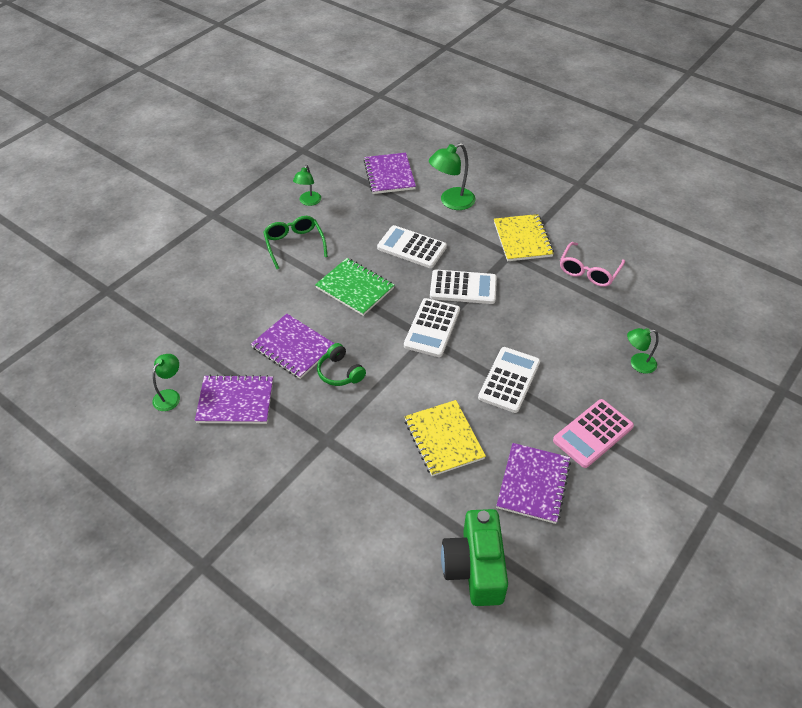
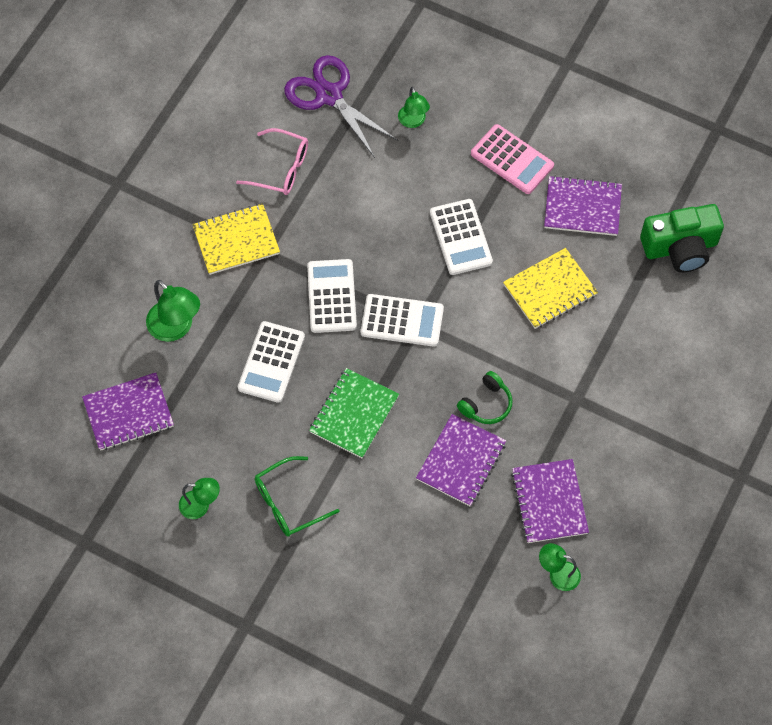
camera: 100 degrees left, 15 degrees up
white calculator [478,347,540,413] -> white calculator turned 120 degrees counterclockwise [430,199,493,275]
none -> purple scissors [284,55,398,158]

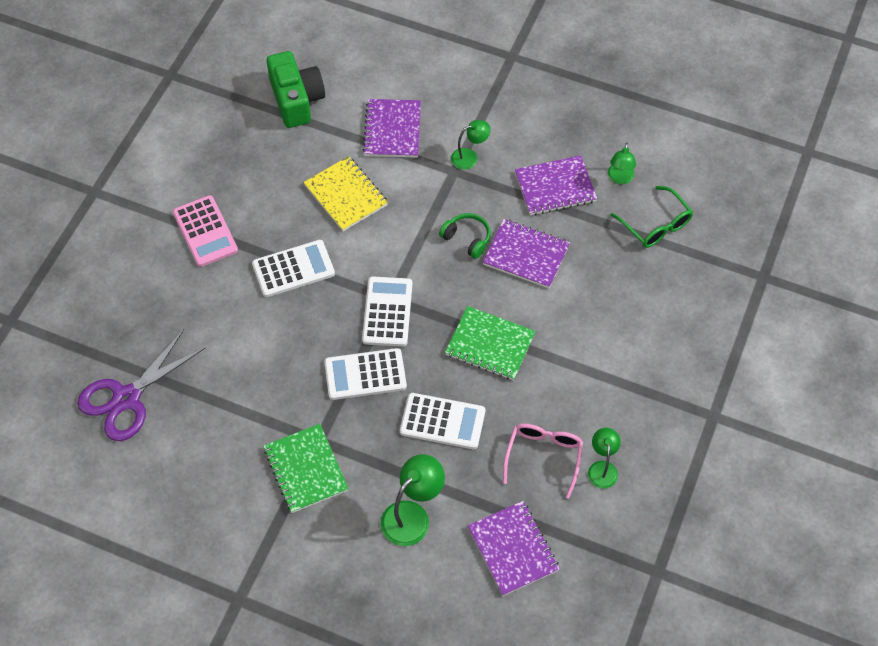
camera: 95 degrees left, 5 degrees down
yellow notebook [192,204,280,275] -> green notebook [264,424,349,513]
pink glasses [236,128,308,195] -> pink glasses moved to [503,424,583,499]
green glasses [255,456,340,537] -> green glasses moved to [611,186,693,248]
green lamp [398,87,430,128] -> green lamp moved to [451,120,491,170]
pink calculator [471,124,554,194] -> pink calculator turned 120 degrees clockwise [173,195,238,267]
purple notebook [544,175,622,236] -> purple notebook moved to [363,99,421,158]

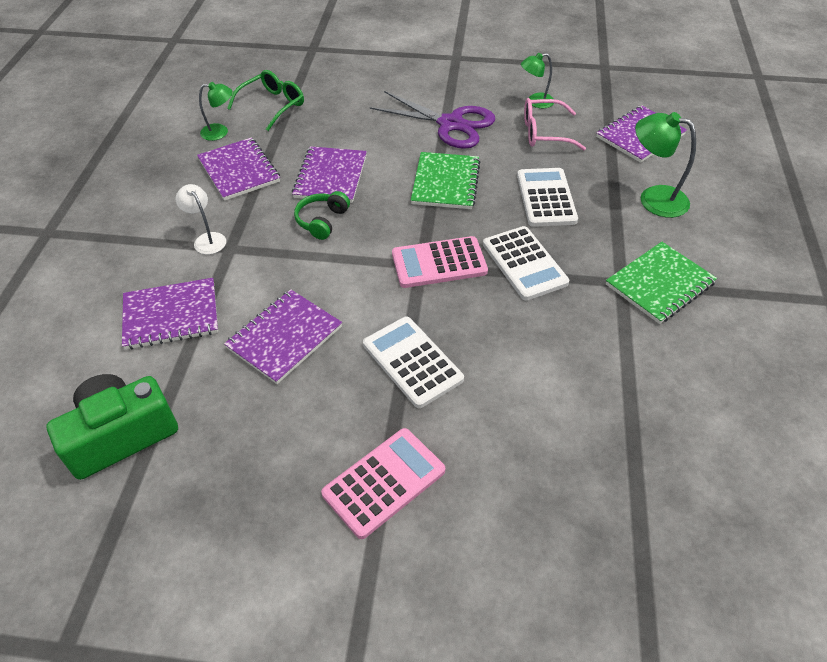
camera: 105 degrees left, 10 degrees down
purple scissors [77,329,206,441] -> purple scissors moved to [370,91,495,149]
yellow notebook [303,156,388,231] -> purple notebook [224,289,342,384]
white calculator [362,276,412,347] -> pink calculator [392,236,488,288]
green lamp [451,120,491,170] -> white lamp [176,184,226,254]

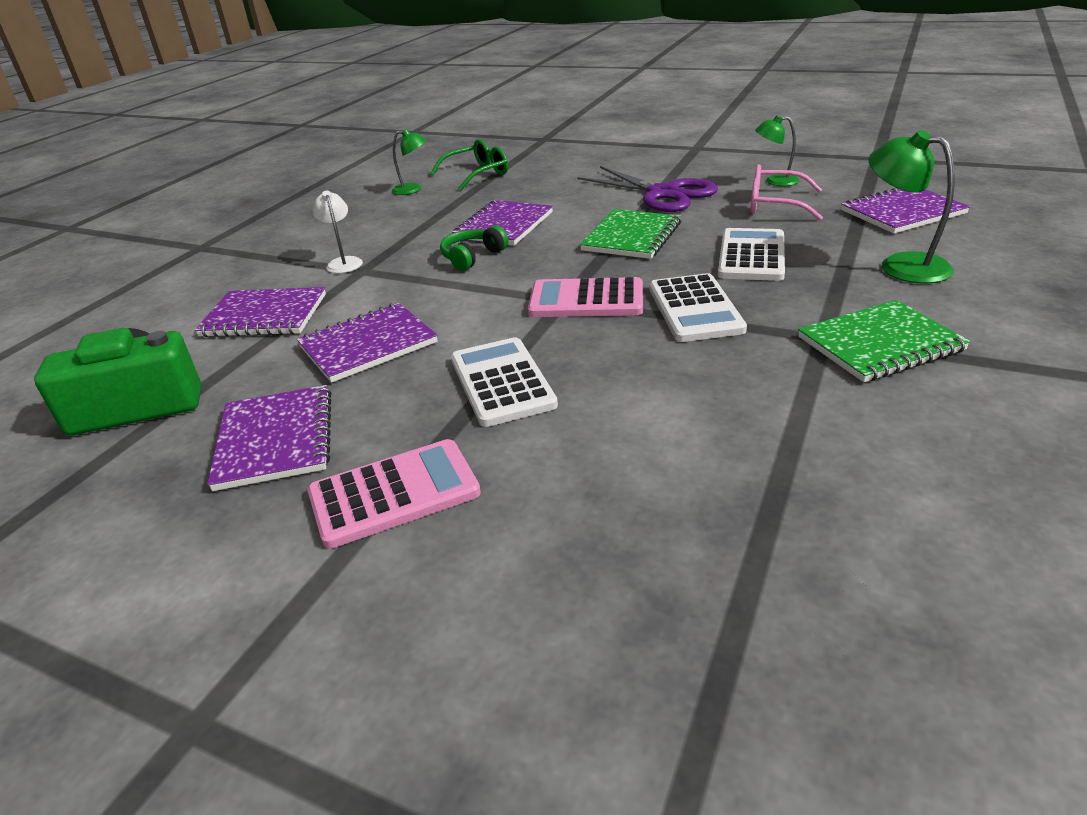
camera: 20 degrees right, 15 degrees down
purple notebook [197,137,280,201] -> purple notebook moved to [207,385,331,491]

